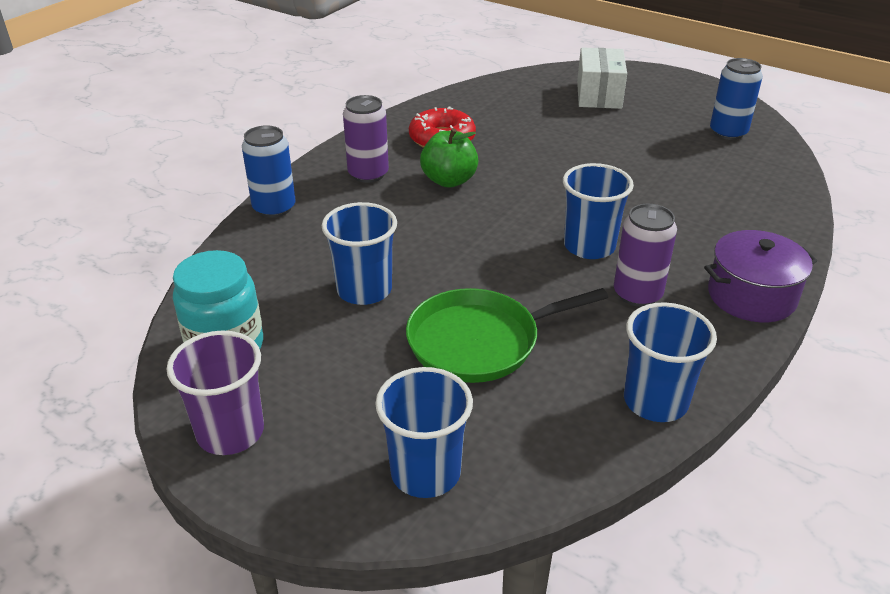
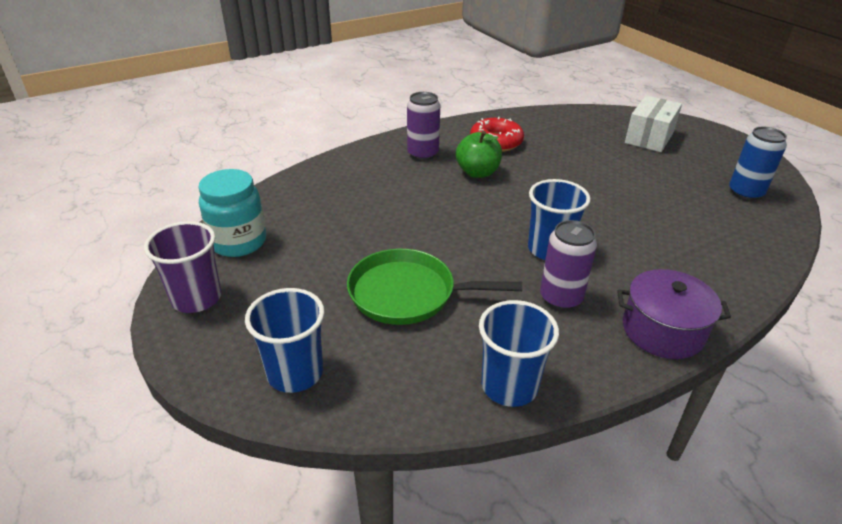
camera: 25 degrees right, 0 degrees up
blue can [242,125,296,218] -> none
blue cup [322,202,397,305] -> none

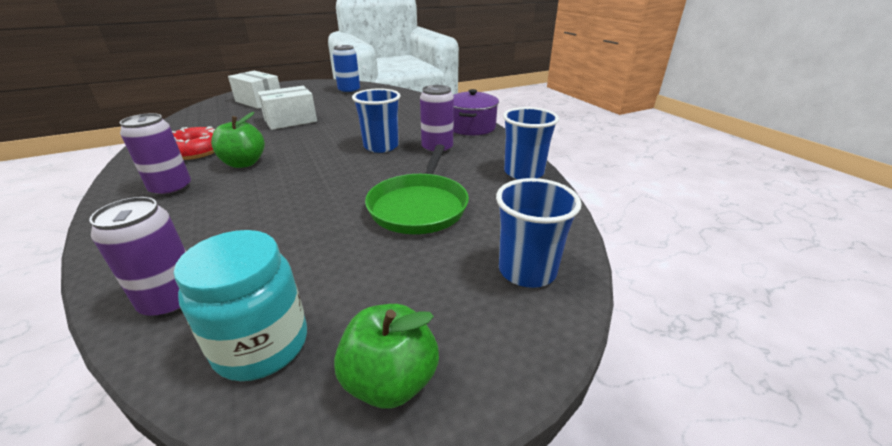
camera: 85 degrees left, 5 degrees down
purple cup [144,221,222,313] -> green apple [334,304,439,409]
none -> purple can [89,197,186,318]
none -> white box [257,86,317,130]

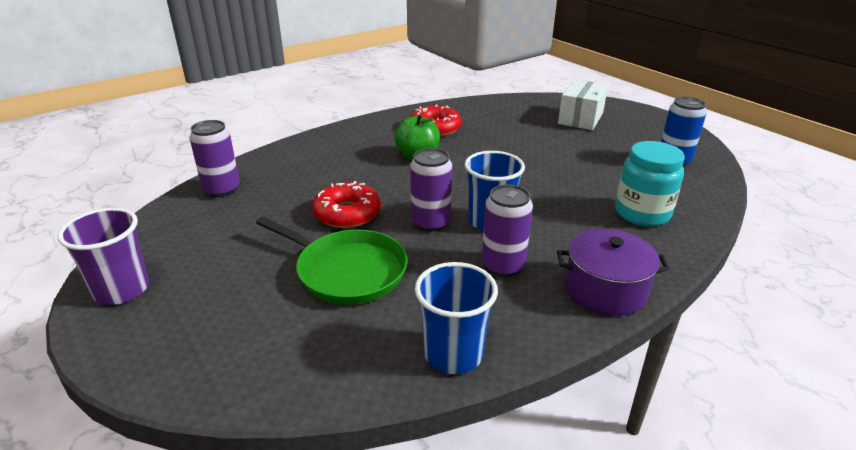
camera: 80 degrees right, 0 degrees up
purple can [120,113,191,197] -> purple can moved to [410,148,452,232]
turquoise jar [174,230,307,381] -> turquoise jar moved to [615,141,685,226]
white box [257,86,317,130] -> none
green apple [334,304,439,409] -> purple cup [57,208,149,305]
green pan [365,144,469,234] -> green pan turned 150 degrees counterclockwise [256,217,408,305]
blue cup [496,178,582,288] -> none
none -> red donut [312,181,381,228]

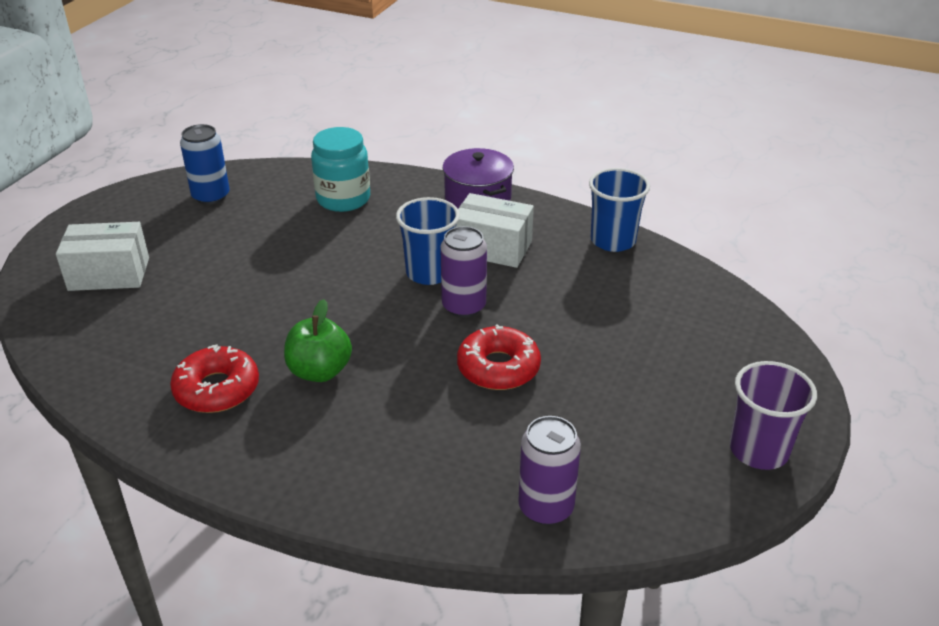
camera: 120 degrees left, 5 degrees up
green pan [256,217,408,305] -> none
purple can [482,184,533,276] -> white box [456,193,534,268]

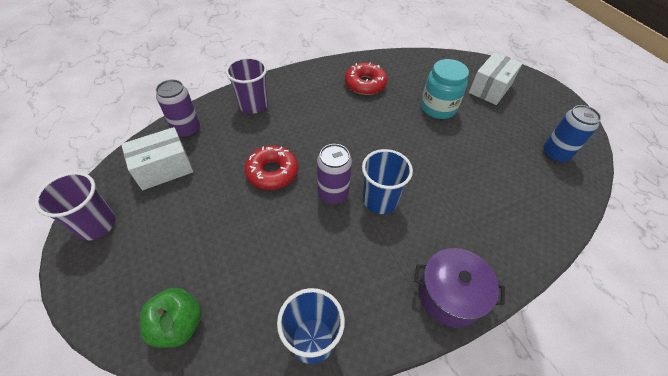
camera: 130 degrees right, 15 degrees up
green apple [284,299,352,382] -> green apple moved to [140,288,202,348]
turquoise jar [311,127,370,212] -> turquoise jar moved to [421,59,469,119]
white box [456,193,534,268] -> white box moved to [121,127,193,190]
none -> purple cup [226,57,268,114]

